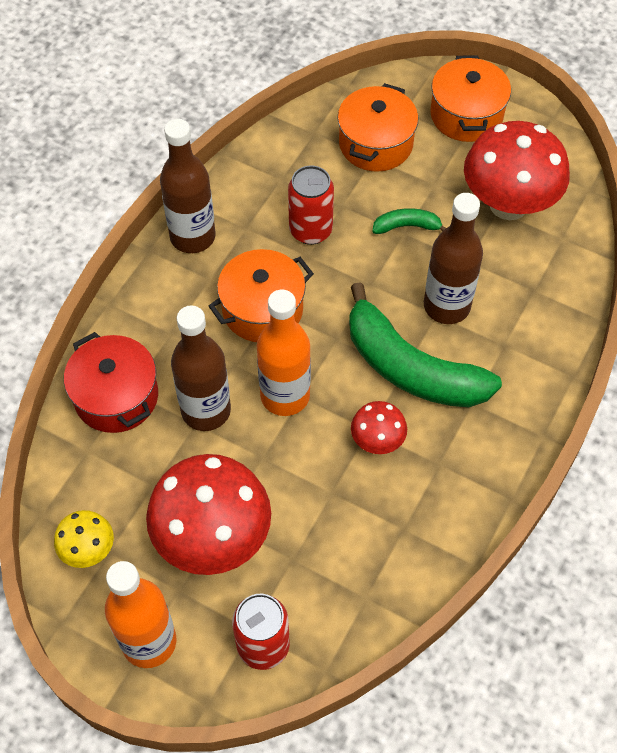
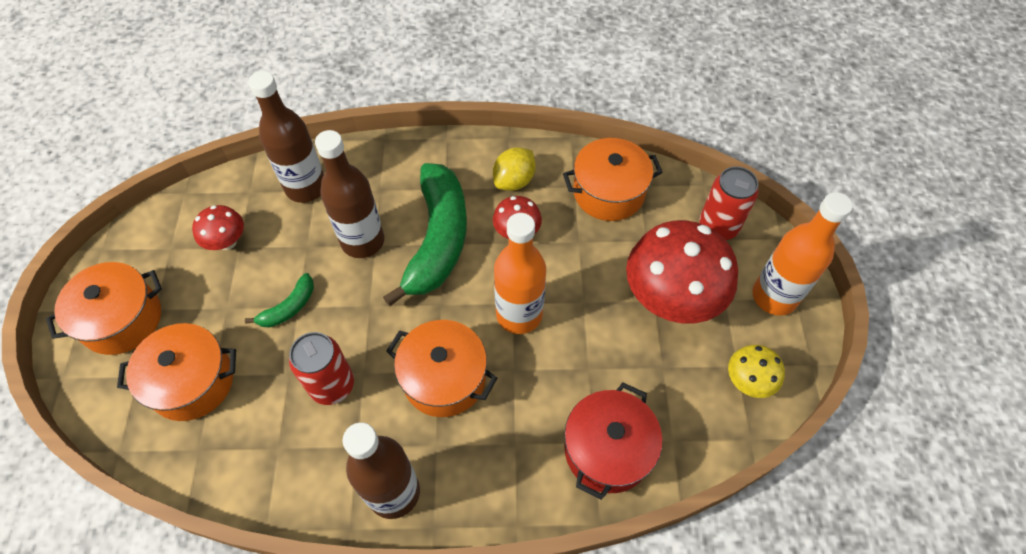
camera: 120 degrees left, 0 degrees up
brown bottle [171,305,231,431] -> brown bottle moved to [248,71,324,203]
green banana [372,208,446,234] -> green banana turned 105 degrees counterclockwise [245,273,314,328]
red mushroom [464,121,570,220] -> red mushroom [192,205,244,250], size x0.49
none -> yellow lemon [493,147,536,191]
none -> orange pot [563,138,663,221]

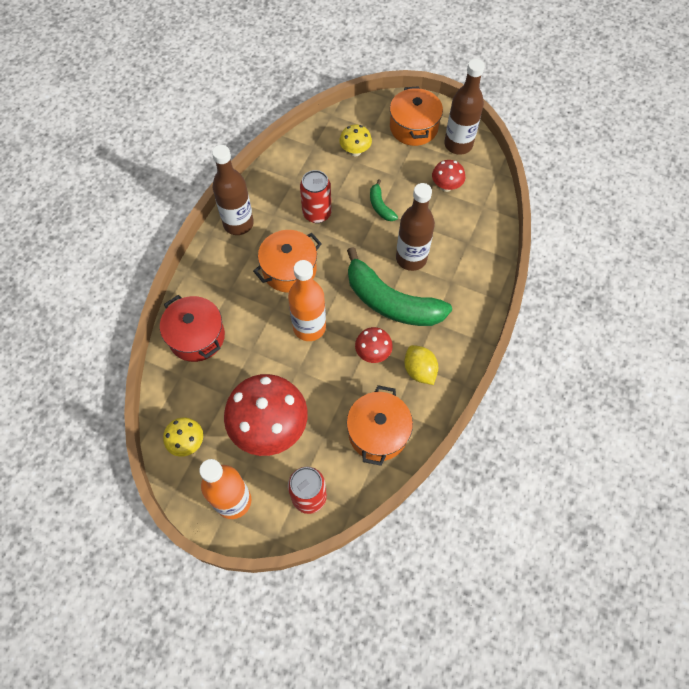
camera: 115 degrees right, 5 degrees up
orange pot [117,323,236,421] -> yellow mushroom [339,125,372,156]
brown bottle [248,71,324,203] -> brown bottle moved to [444,59,485,155]

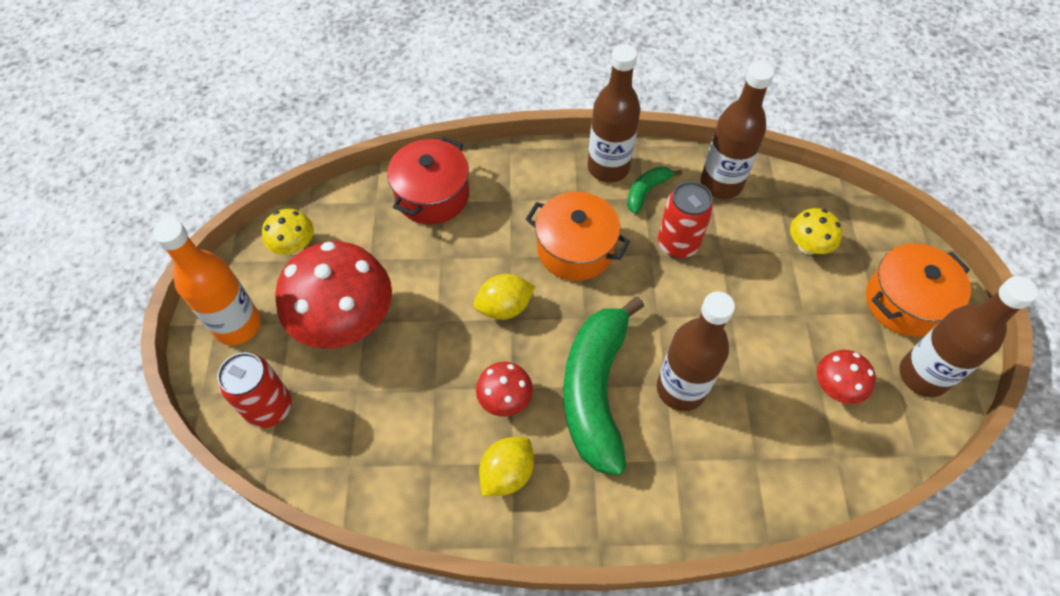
camera: 65 degrees right, 5 degrees down
orange bottle [288,260,326,341] -> yellow lemon [474,274,536,320]
orange pot [347,385,413,466] -> none
green banana [370,179,398,221] -> green banana moved to [627,167,682,214]
none -> brown bottle [700,61,774,199]

